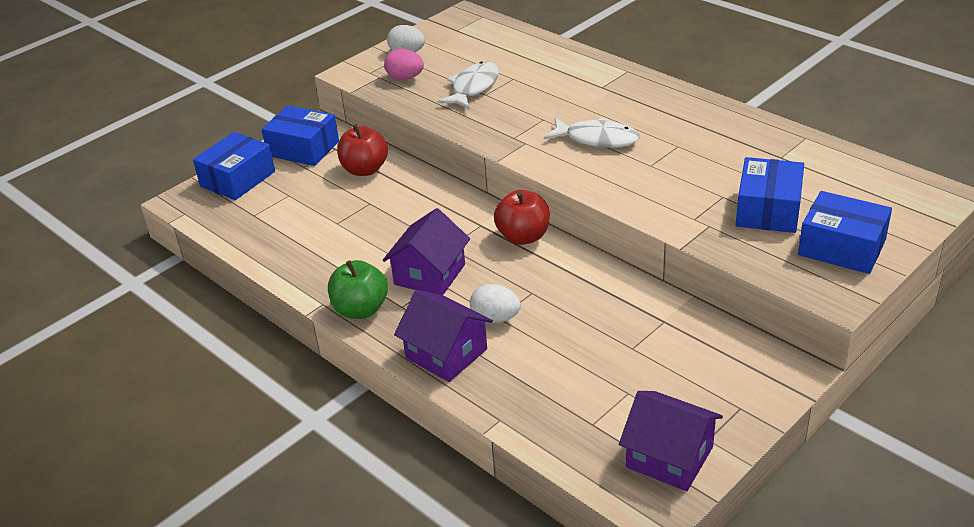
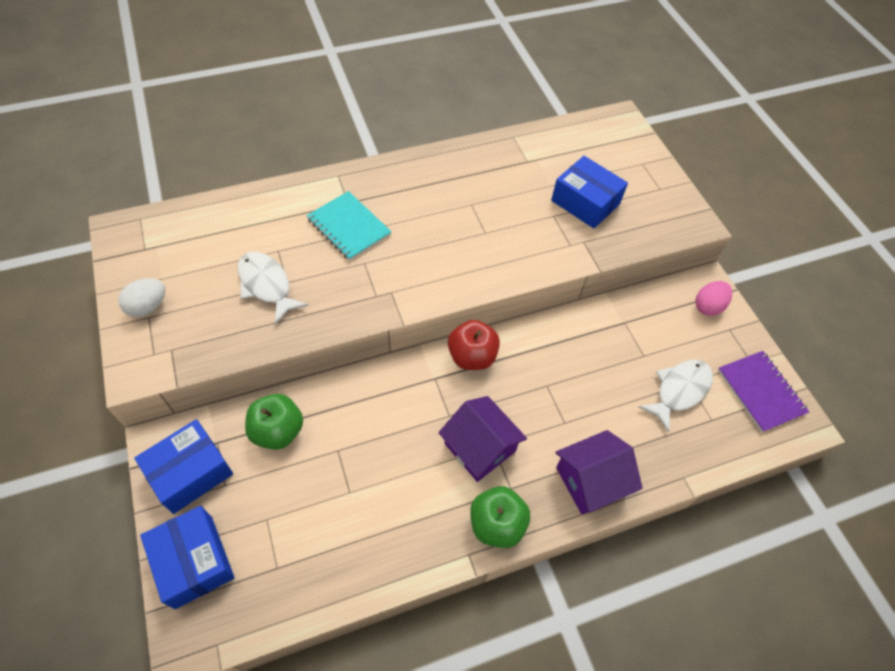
camera: 70 degrees left, 20 degrees up
red apple [337,125,388,176] -> green apple [245,394,303,450]
pink egg [384,49,424,80] -> pink egg moved to [695,281,732,316]
white egg [470,284,521,323] -> none
white fish [544,117,639,148] -> white fish moved to [638,360,713,433]
purple house [619,391,723,491] -> purple notebook [718,351,809,432]
blue box [798,191,892,274] -> none
none -> turquoise notebook [307,191,392,261]

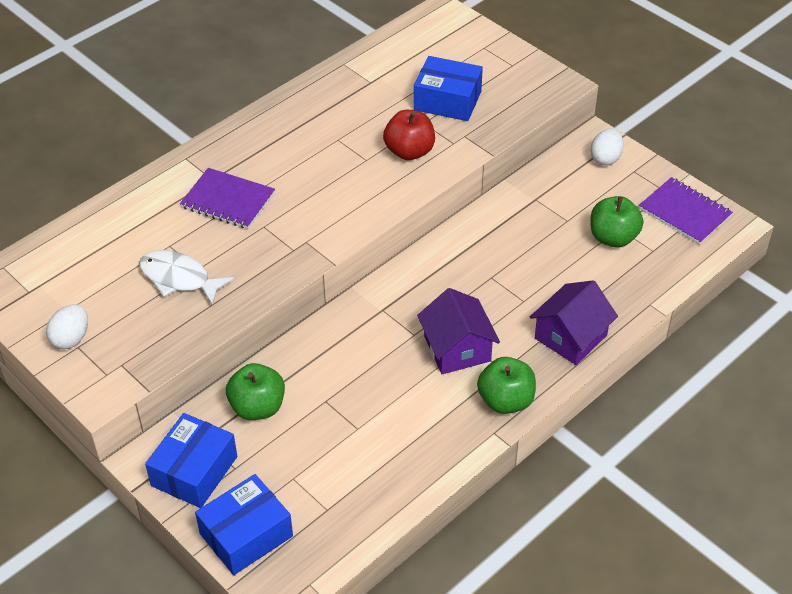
camera: 20 degrees left, 10 degrees down
blue box [140,506,235,609] -> blue box turned 75 degrees counterclockwise [195,474,293,575]
turquoise notebook [307,191,392,261] -> purple notebook [180,168,275,229]
purple house [438,396,527,482] -> purple house turned 45 degrees clockwise [417,288,500,374]
red apple [448,320,500,370] -> red apple moved to [383,110,435,160]
white fish [638,360,713,433] -> green apple [590,196,644,248]
pink egg [695,281,732,316] -> white egg [590,128,624,166]

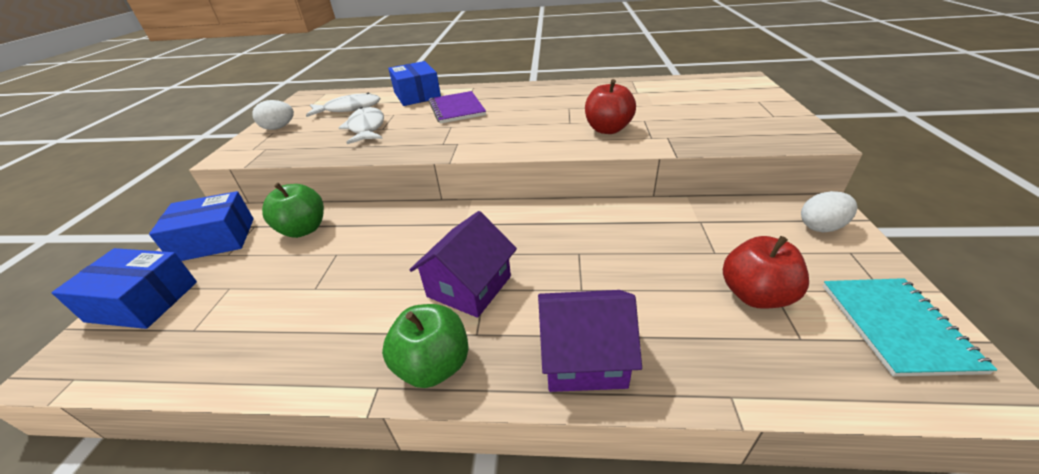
camera: 50 degrees right, 10 degrees down
blue box [414,56,483,121] -> blue box moved to [388,61,441,106]
green apple [590,196,644,248] -> red apple [723,236,809,309]
purple notebook [639,177,733,244] -> turquoise notebook [823,278,997,376]
none -> white fish [306,93,381,117]

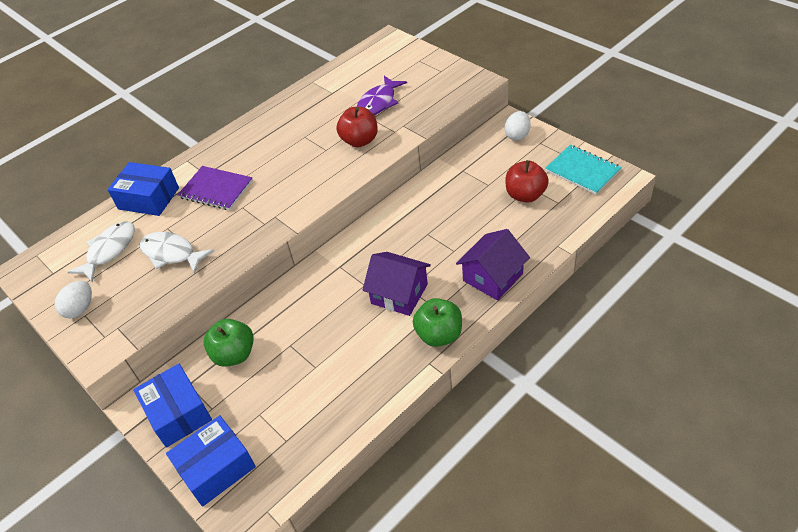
camera: 45 degrees left, 10 degrees up
blue box [149,191,254,261] -> blue box turned 60 degrees counterclockwise [133,364,212,448]
purple house [410,211,517,318] -> purple house turned 45 degrees counterclockwise [362,252,431,316]
none -> purple fish [356,76,407,115]

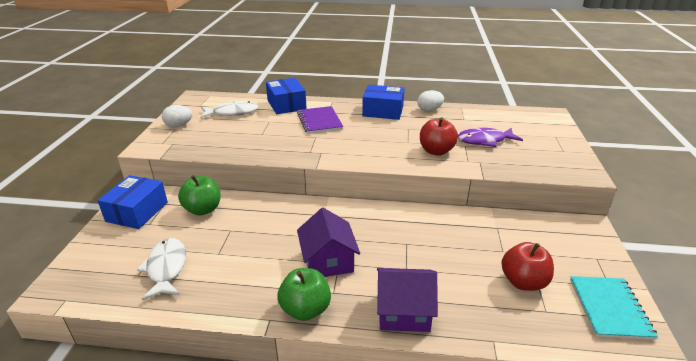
camera: 45 degrees right, 15 degrees down
white fish [140,232,214,274] -> white fish moved to [137,238,186,300]
blue box [166,415,256,507] -> blue box moved to [362,85,405,120]
white egg [505,111,530,141] -> white egg moved to [417,90,444,111]

